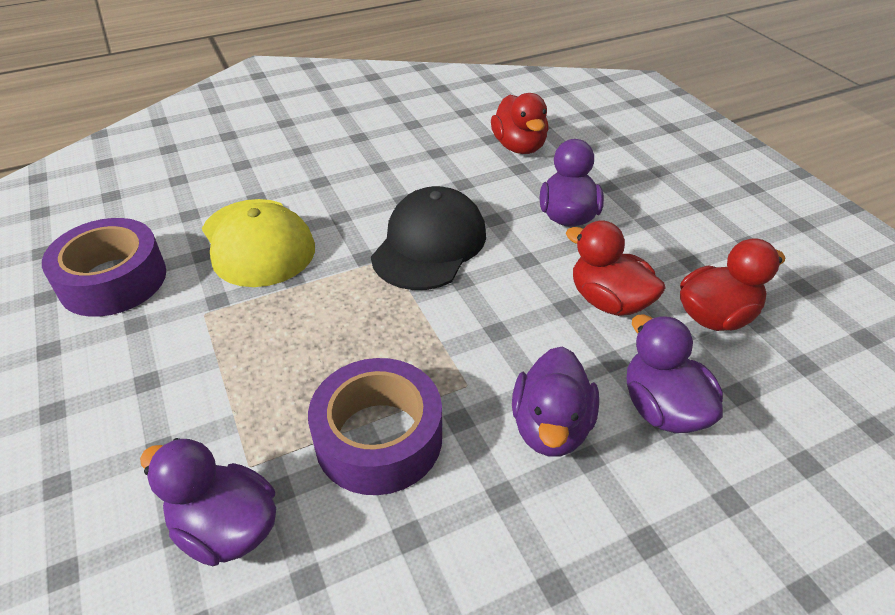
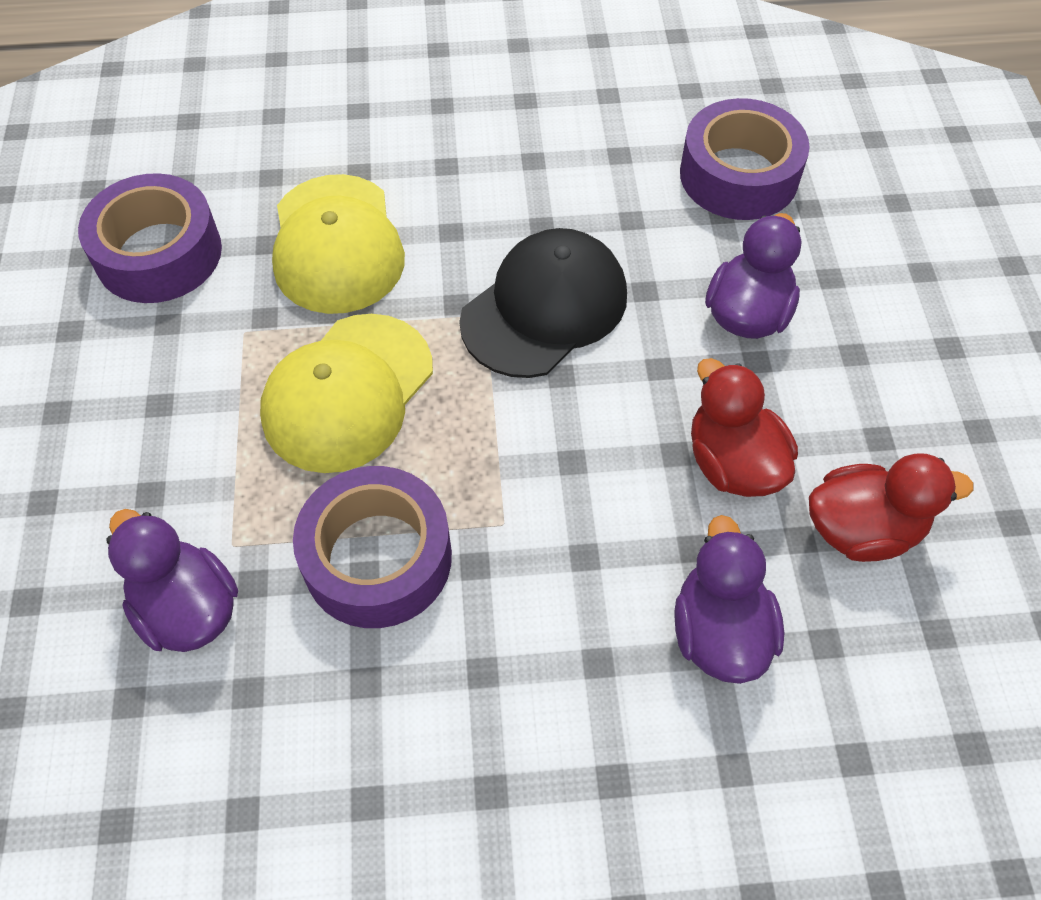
camera: 20 degrees right, 15 degrees up
red duck [491,93,549,154] -> purple tape [680,98,810,220]
purple duck [512,346,599,457] -> none
none -> yellow cap [260,314,433,473]

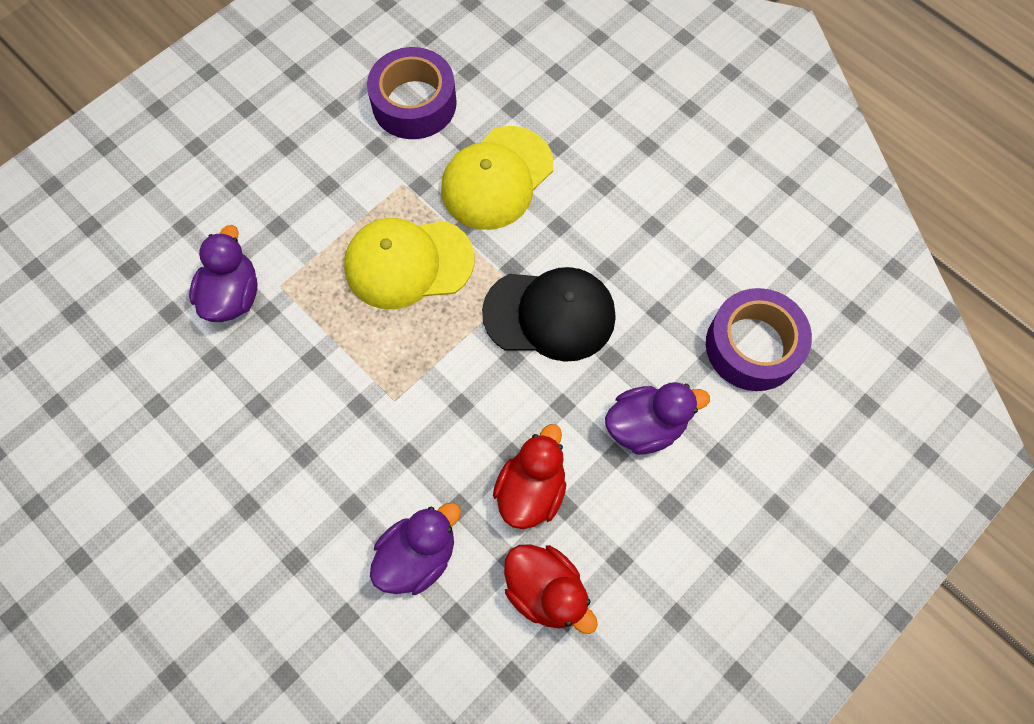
camera: 50 degrees right, 10 degrees up
purple tape [293,466,452,628] -> none

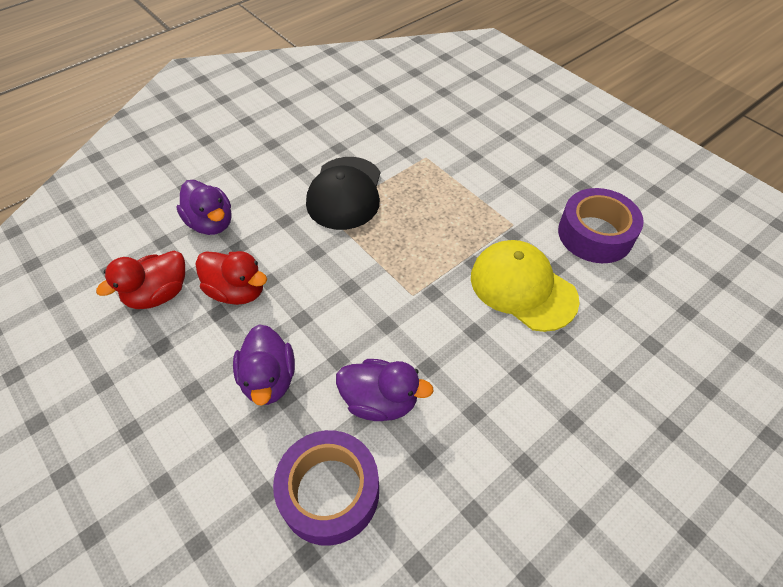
camera: 95 degrees right, 15 degrees down
purple duck [189,225,257,322] -> purple duck moved to [336,359,434,421]
yellow cap [344,218,475,309] -> none
black cap [482,267,616,362] -> black cap moved to [306,157,380,230]

